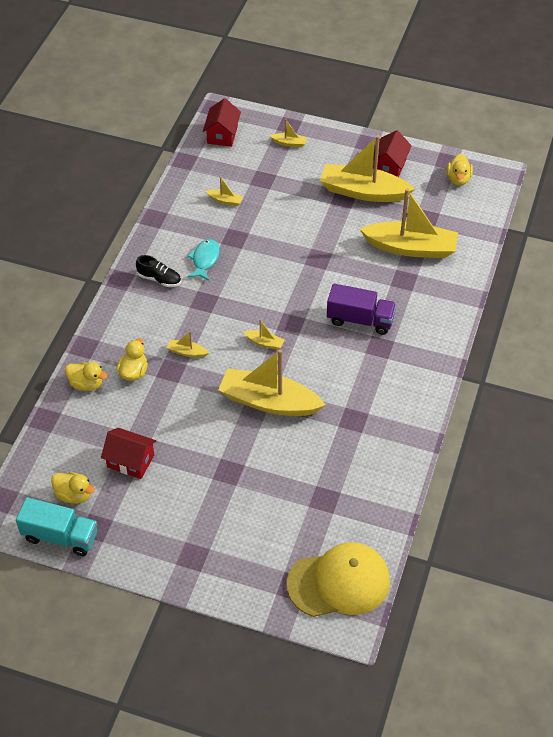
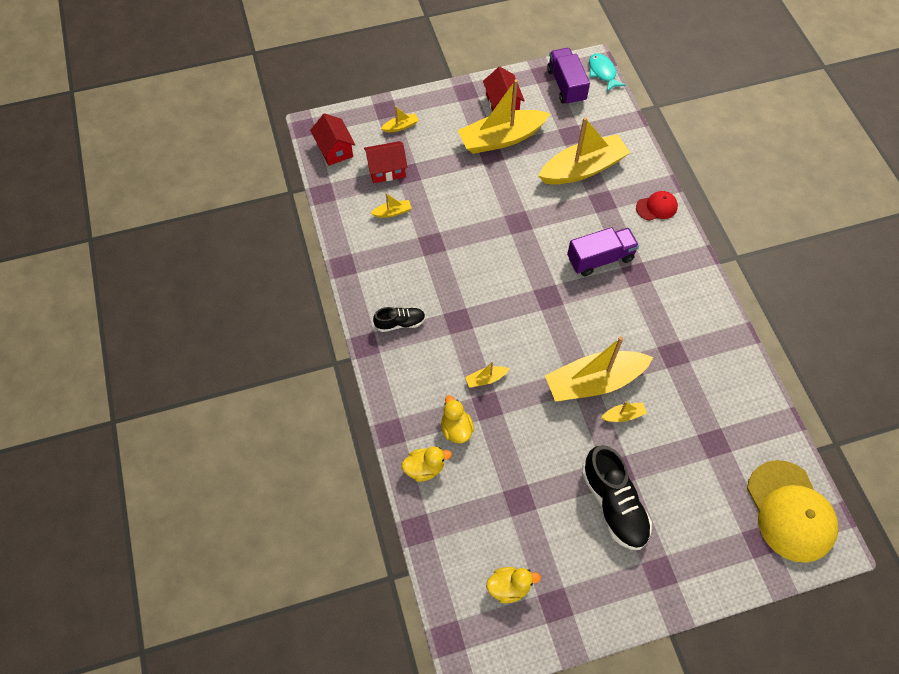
camera: 35 degrees left, 10 degrees up
turquoise truck [16,497,97,556] -> none
red house [101,428,157,479] -> red house moved to [364,141,408,183]
turquoise fish [187,239,220,281] -> turquoise fish moved to [589,53,625,92]
yellow boat [244,319,284,350] -> yellow boat moved to [601,401,647,422]
yellow cap [287,542,390,617] -> yellow cap turned 120 degrees clockwise [747,460,838,563]
yellow duck [447,154,473,186] -> purple truck [547,48,590,105]
none -> black shoe [582,445,652,550]
none -> red cap [636,191,678,221]

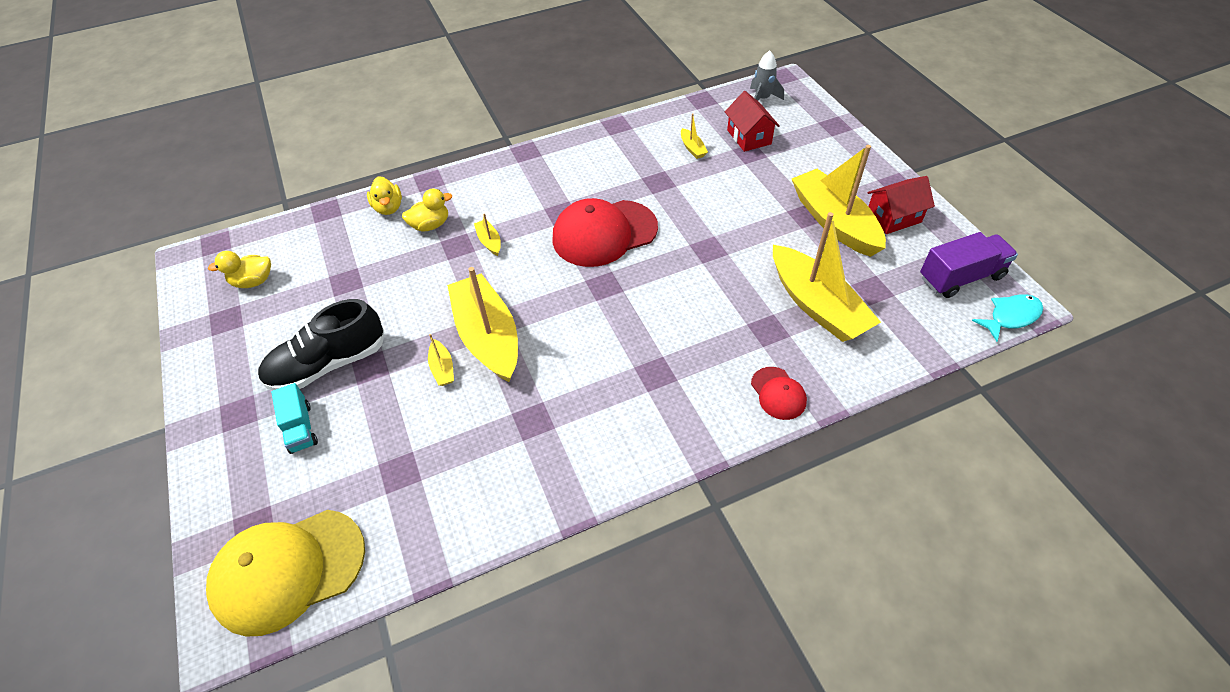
camera: 85 degrees right, 10 degrees down
red house [310,113,355,166] -> grey rocket [750,51,784,101]
black shoe [373,307,426,332] -> none
yellow boat [381,106,419,133] -> none
yellow duck [486,567,541,603] -> yellow duck turned 90 degrees clockwise [208,251,271,288]
purple truck [567,227,639,276] -> none
none -> turquoise truck [271,383,318,454]
none -> red cap [552,198,658,267]

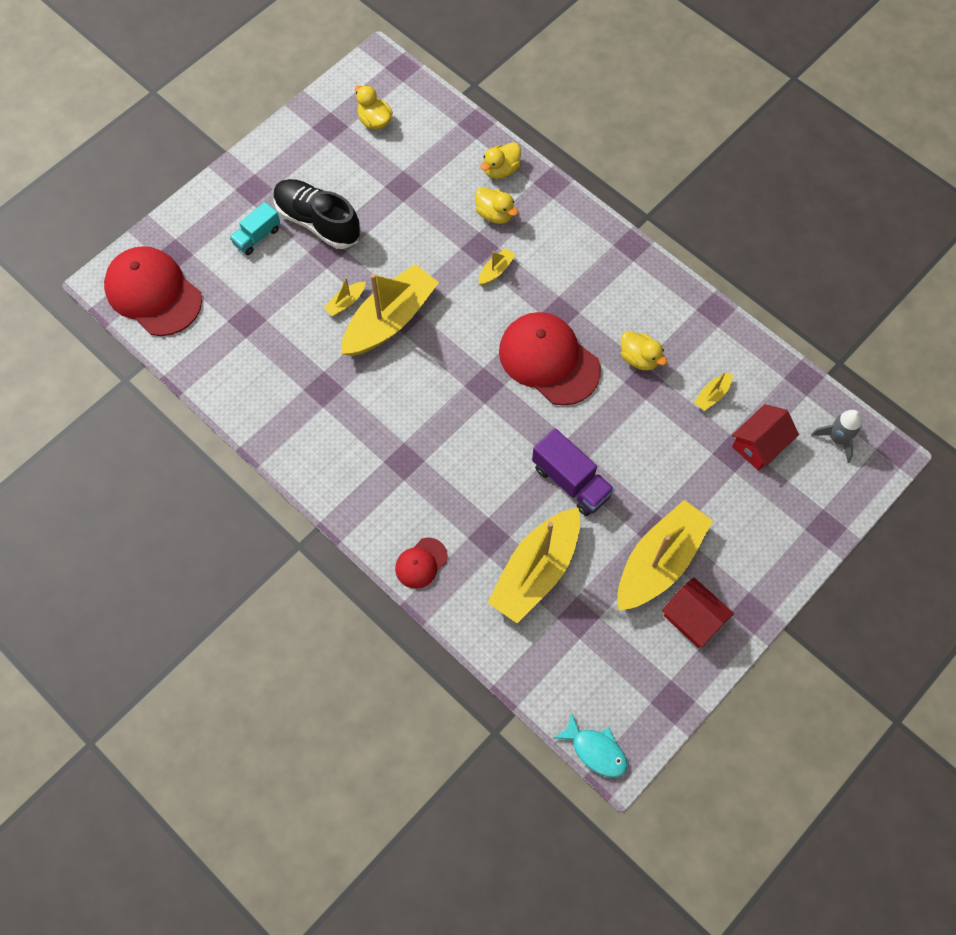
camera: 65 degrees right, 15 degrees up
yellow cap [206,510,365,637] -> red cap [104,246,202,336]
purple truck [920,232,1018,298] -> purple truck moved to [532,428,615,516]
none -> yellow duck [621,331,667,371]

